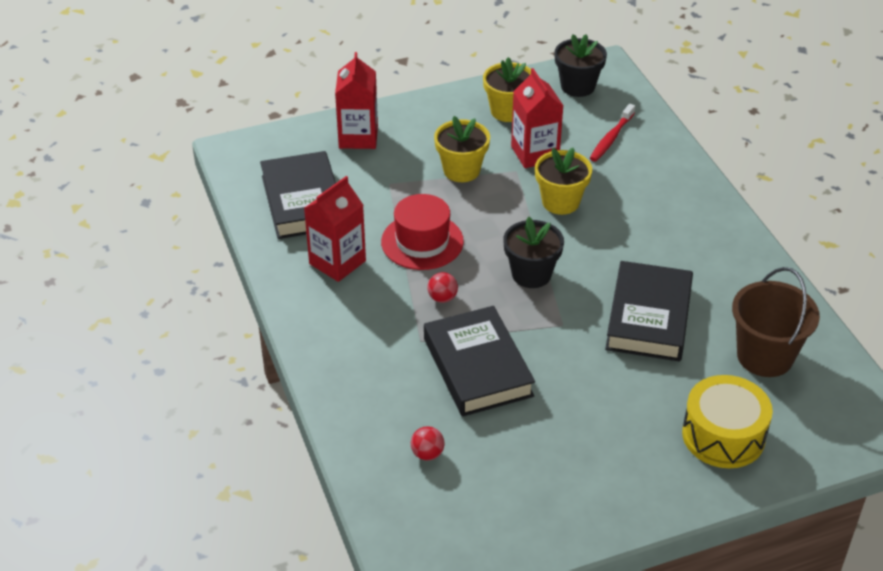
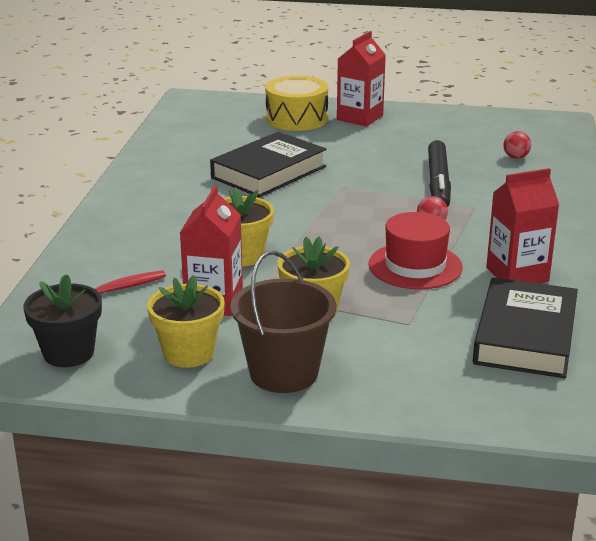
camera: 150 degrees left, 15 degrees down
red carton [335,52,378,149] -> red carton moved to [337,31,386,127]
black book [424,306,535,417] -> black marker [428,140,451,207]
black flower pot [503,217,564,288] -> none
brown bucket [732,267,820,377] -> brown bucket moved to [230,251,336,393]

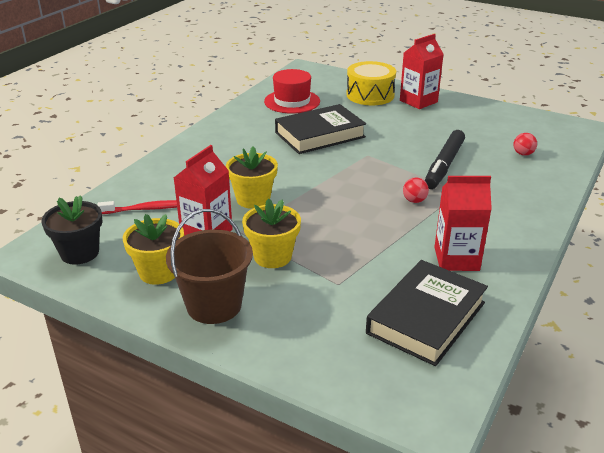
camera: 20 degrees right, 5 degrees up
red hat [369,212,463,289] -> red hat moved to [264,69,320,114]

